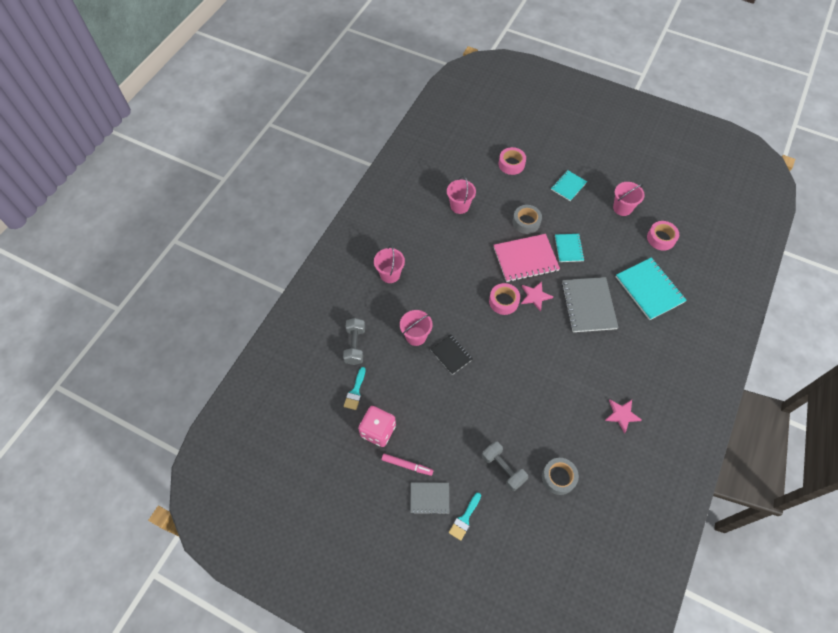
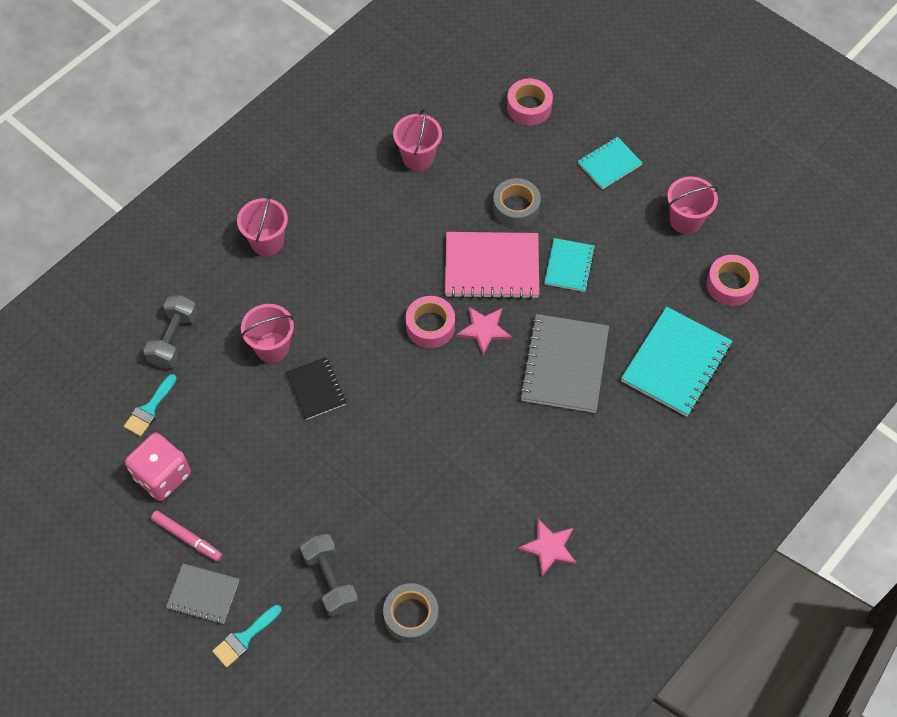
camera: 15 degrees right, 0 degrees up
turquoise notebook [616,257,687,320] -> turquoise notebook turned 45 degrees clockwise [621,307,732,417]

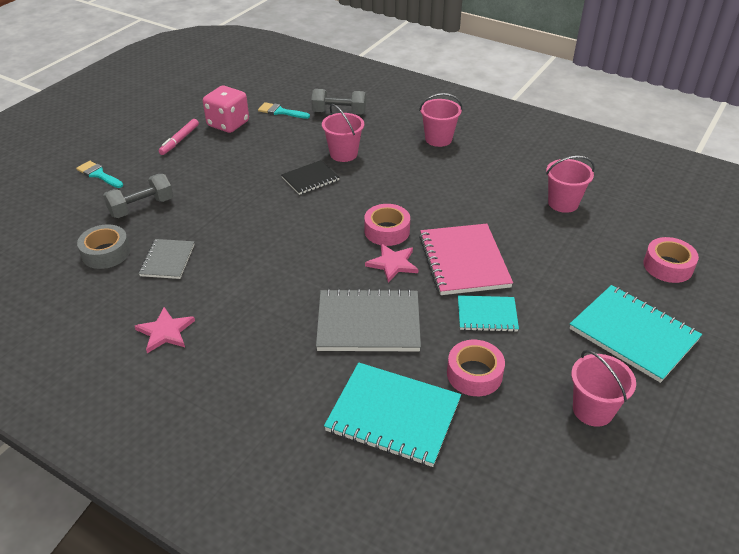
camera: 80 degrees right, 20 degrees down
grey notebook [166,564,239,624] -> grey notebook moved to [139,239,195,279]
grey tape [493,178,541,228] -> none
turquoise notebook [578,137,642,189] -> turquoise notebook [570,285,702,383], size x1.73
pink tape [706,255,759,306] -> pink tape moved to [447,340,505,396]

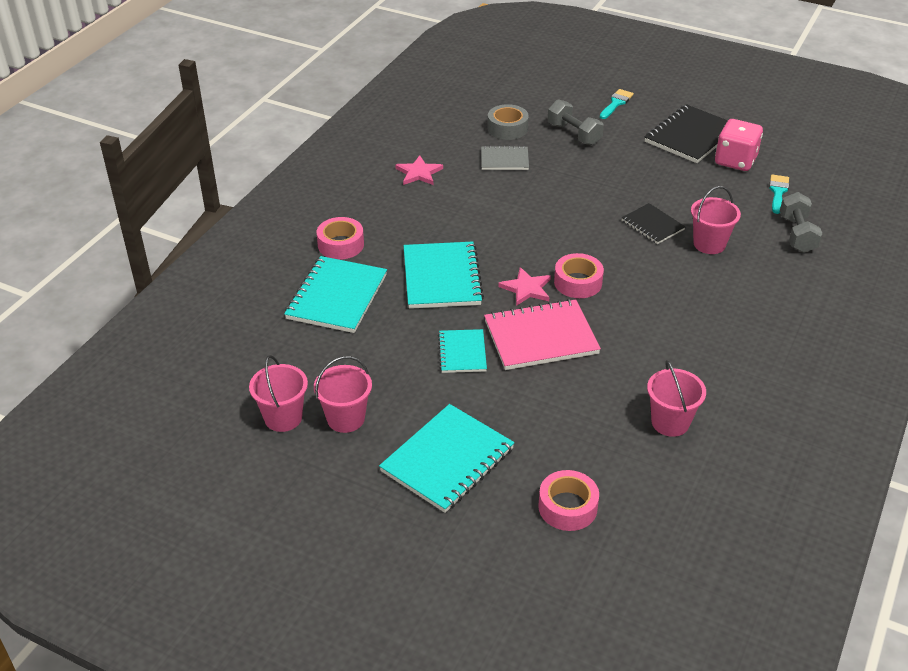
camera: 85 degrees right, 0 degrees up
pink marker [158,119,199,155] -> black notebook [645,104,728,163]
grey notebook [316,288,421,351] -> turquoise notebook [404,241,484,309]
pink bucket [419,93,462,147] -> pink bucket moved to [249,355,308,432]
pink tape [447,340,505,396] -> pink tape moved to [317,217,364,260]

